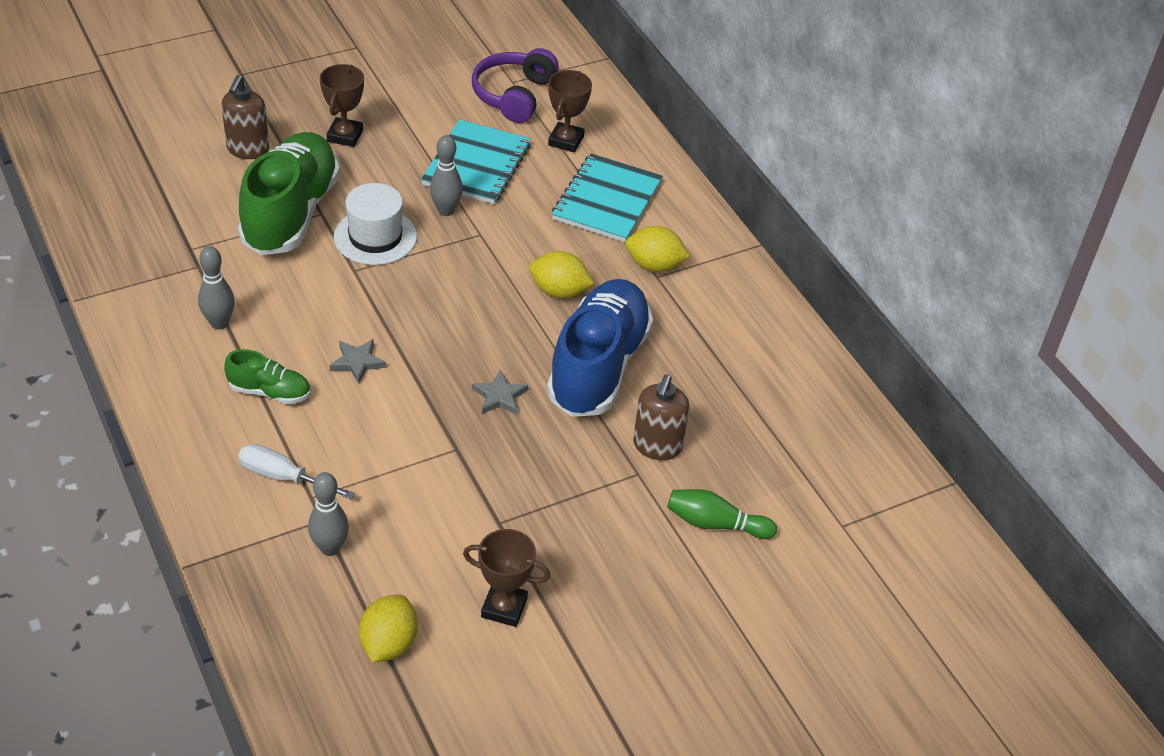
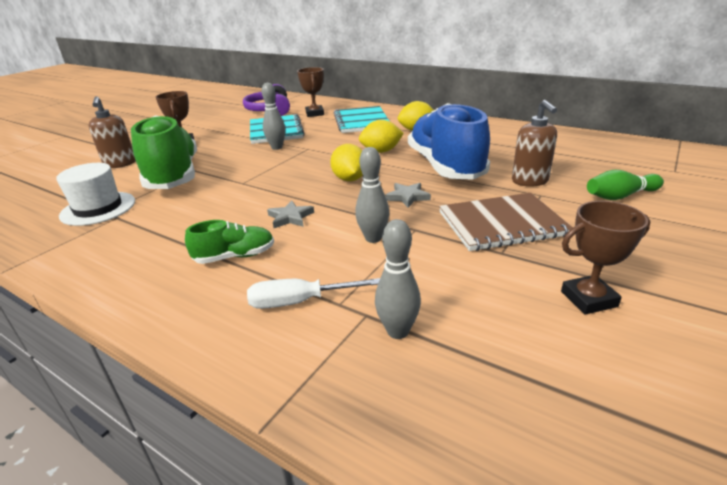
camera: 25 degrees left, 15 degrees down
grey bowling pin [198,246,235,330] -> grey bowling pin moved to [355,147,389,243]
white hat [334,183,417,265] -> white hat moved to [56,163,135,226]
yellow lemon [359,594,418,663] -> yellow lemon moved to [330,144,363,181]
none -> brown notebook [439,193,573,251]

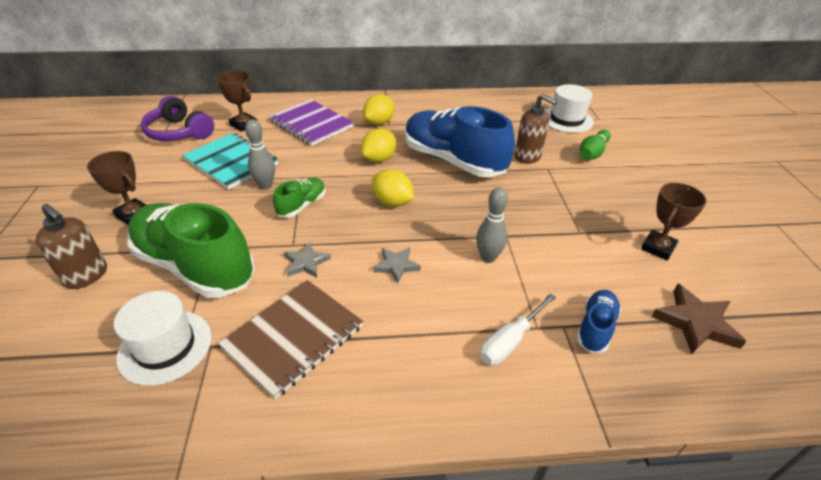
camera: 40 degrees left, 10 degrees up
green shoe [185,220,274,264] -> green shoe moved to [273,178,326,218]
turquoise notebook [334,106,389,133] -> purple notebook [269,99,354,146]
grey bowling pin [375,219,421,339] -> blue shoe [577,290,621,353]
grey star [385,183,431,208] -> grey star moved to [284,242,331,278]
brown notebook [439,193,573,251] -> brown notebook moved to [218,280,363,399]
none -> white hat [545,84,594,133]
none -> brown star [651,284,747,354]

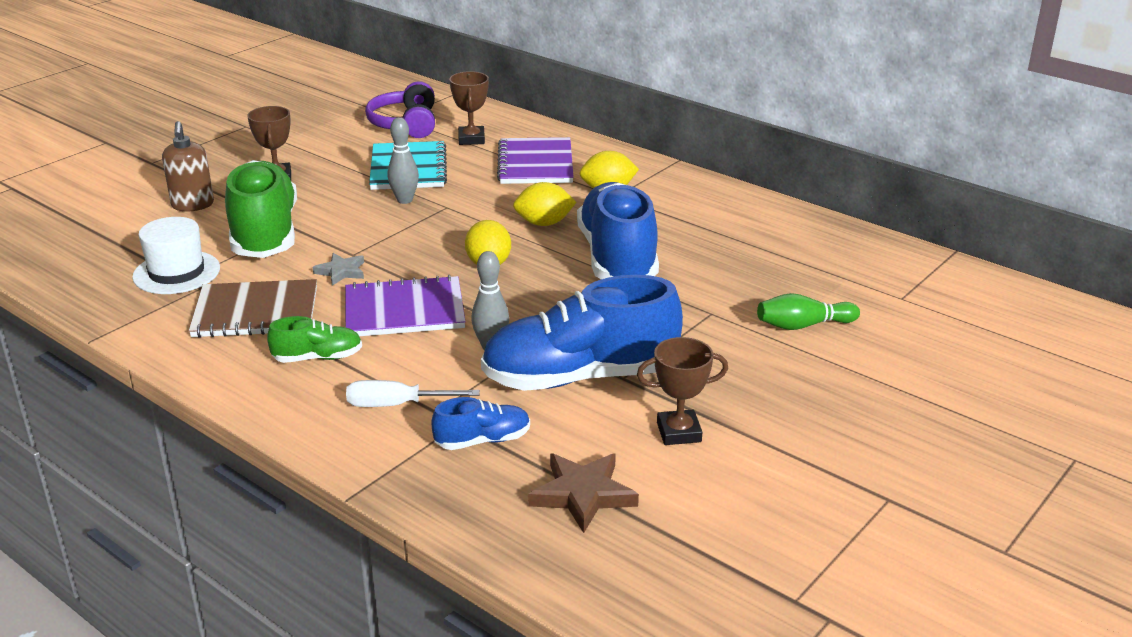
camera: 45 degrees right, 10 degrees down
green shoe [273,178,326,218] -> green shoe moved to [267,316,362,363]
grey star [373,247,421,284] -> purple notebook [345,275,466,336]
brown soap dispenser [515,94,557,164] -> none
white hat [545,84,594,133] -> none
none -> blue shoe [481,275,683,391]

